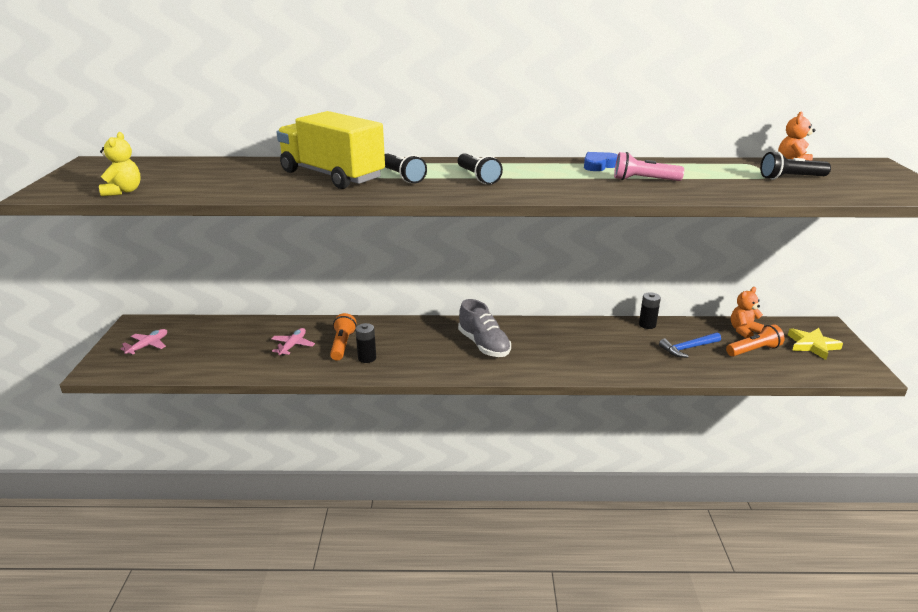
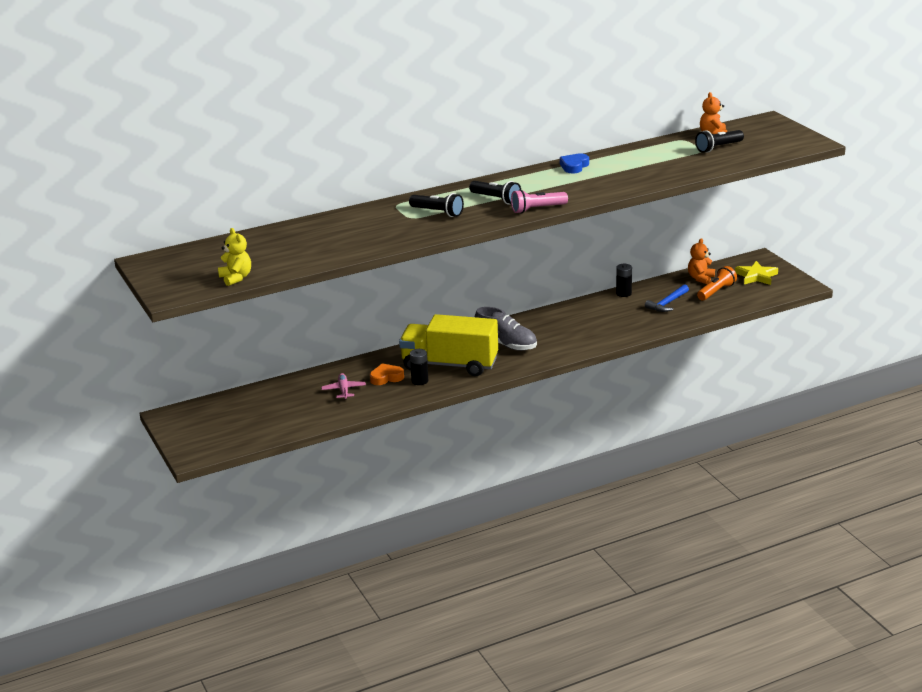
camera: 25 degrees left, 0 degrees up
pink plane [121,329,167,355] -> none
yellow truck [277,111,385,189] -> yellow truck moved to [399,314,498,376]
orange flashlight [330,313,357,361] -> orange heart [370,363,404,385]
pink flashlight [614,152,684,181] -> pink flashlight moved to [511,190,568,214]

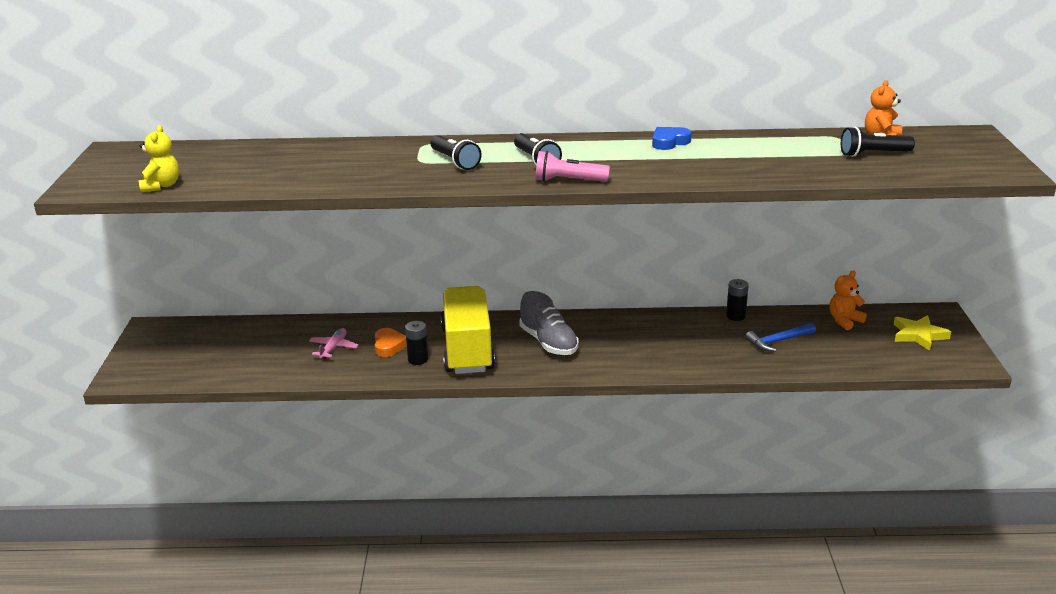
camera: 25 degrees right, 0 degrees up
orange heart [370,363,404,385] -> orange heart turned 75 degrees clockwise [375,328,407,357]
yellow truck [399,314,498,376] -> yellow truck turned 45 degrees clockwise [441,286,495,374]
orange flashlight [697,266,737,301] -> none

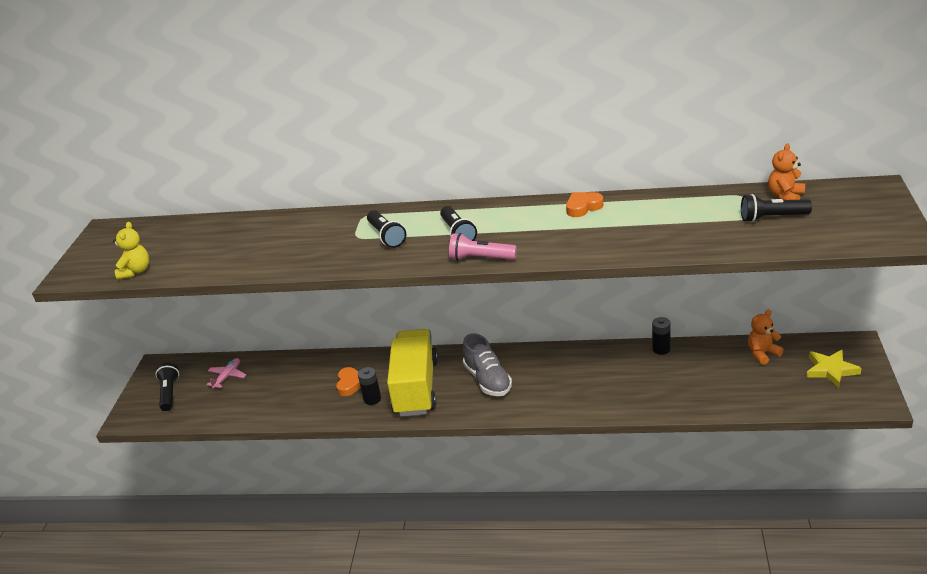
camera: 10 degrees right, 5 degrees up
pink plane [309,328,359,359] -> pink plane moved to [206,358,246,389]
blue heart [652,127,692,150] -> orange heart [566,192,604,217]
blue hammer [745,323,816,352] -> none
none -> black flashlight [155,362,179,411]

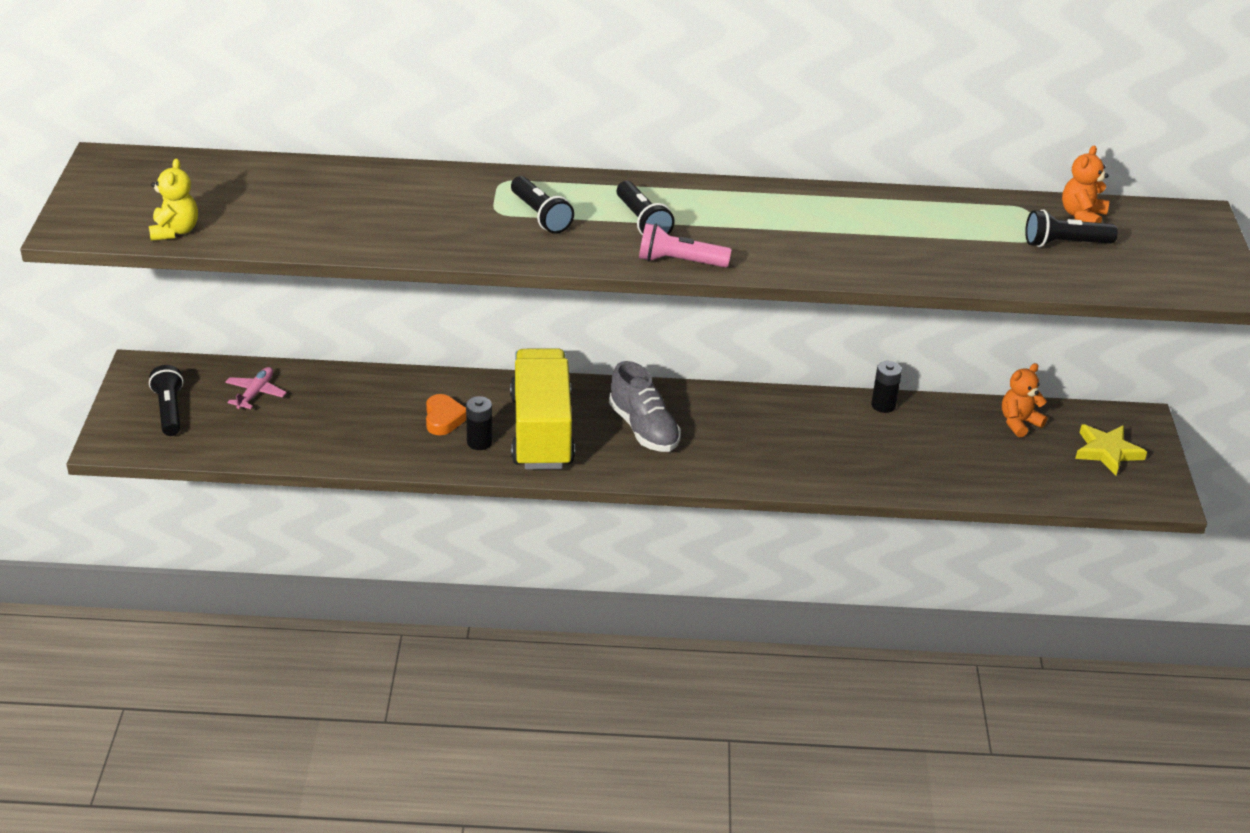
camera: 10 degrees left, 5 degrees up
orange heart [566,192,604,217] -> none

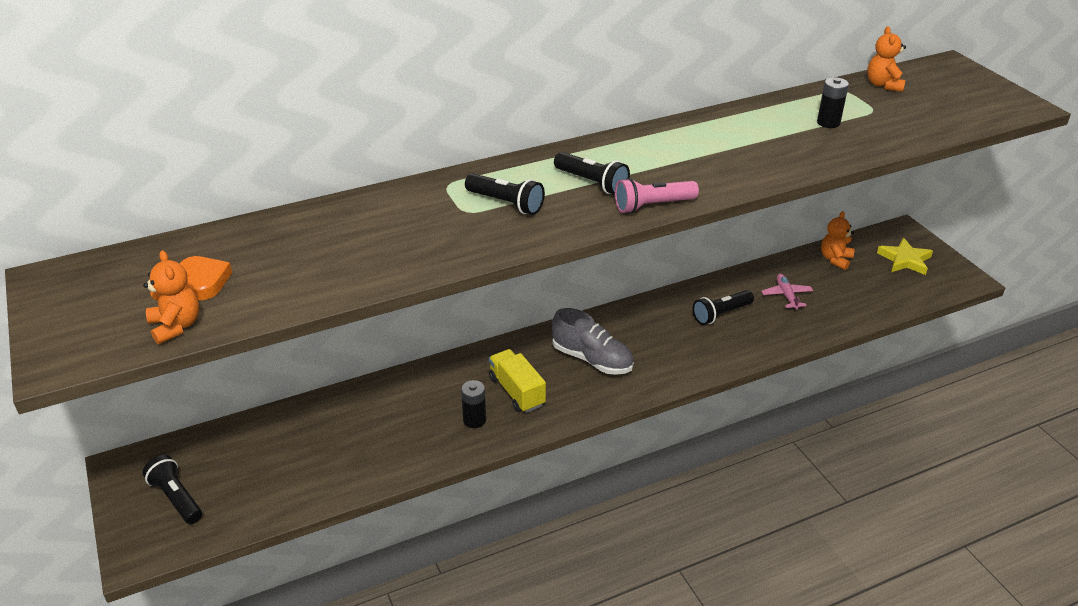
camera: 25 degrees left, 0 degrees up
yellow teddy bear [149,159,198,241] -> orange teddy bear [143,250,199,344]
pink plane [225,367,287,409] -> pink plane moved to [761,274,813,309]
orange heart [426,394,466,435] -> orange heart moved to [180,256,232,300]
yellow truck [510,348,575,469] -> yellow truck [489,349,546,413], size x0.57
black battery [871,361,902,413] -> black battery moved to [817,77,849,128]
black flashlight [1025,210,1118,247] -> black flashlight moved to [692,290,754,325]

